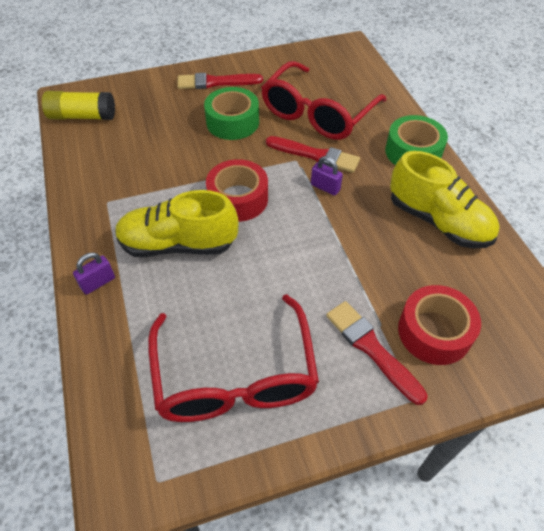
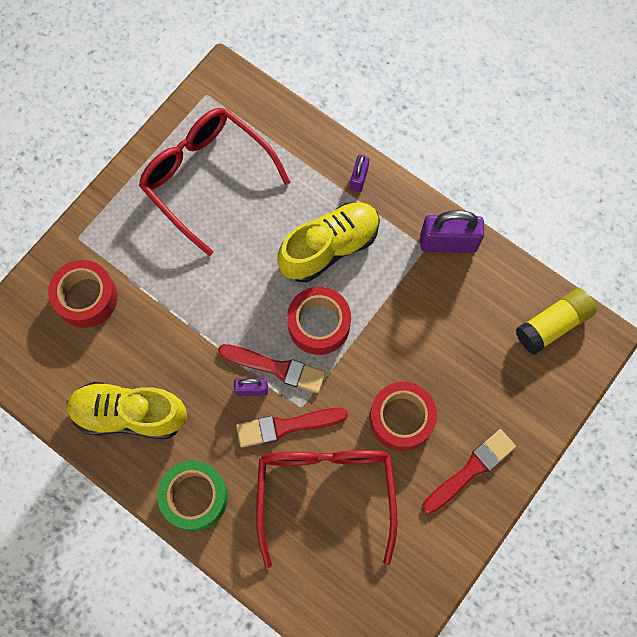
camera: 145 degrees right, 20 degrees up
green tape [204,87,259,140] -> red tape [369,382,437,451]
red brush [326,301,428,405] -> red brush moved to [218,344,326,393]
none -> purple padlock [420,210,484,253]

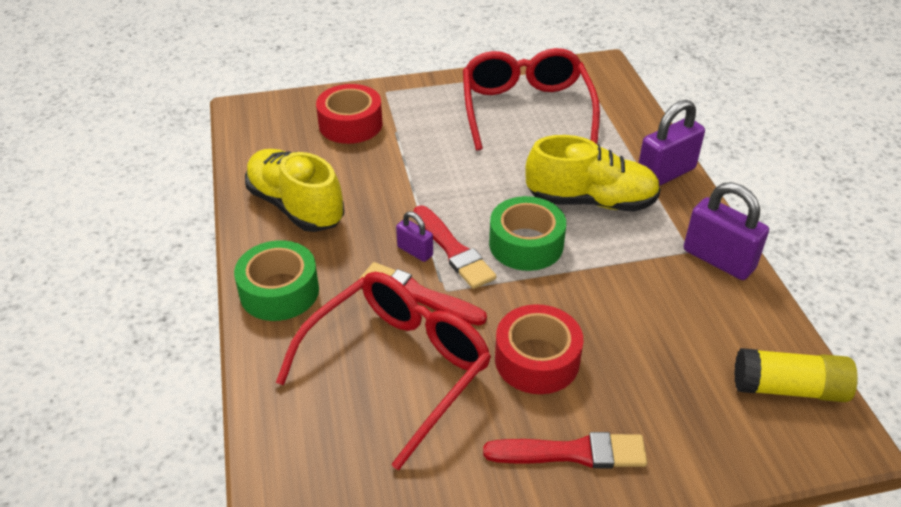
camera: 40 degrees right, 30 degrees down
red tape [287,287,351,355] -> green tape [489,196,566,271]
purple padlock [350,155,369,192] -> purple padlock [639,100,705,186], size x1.86

